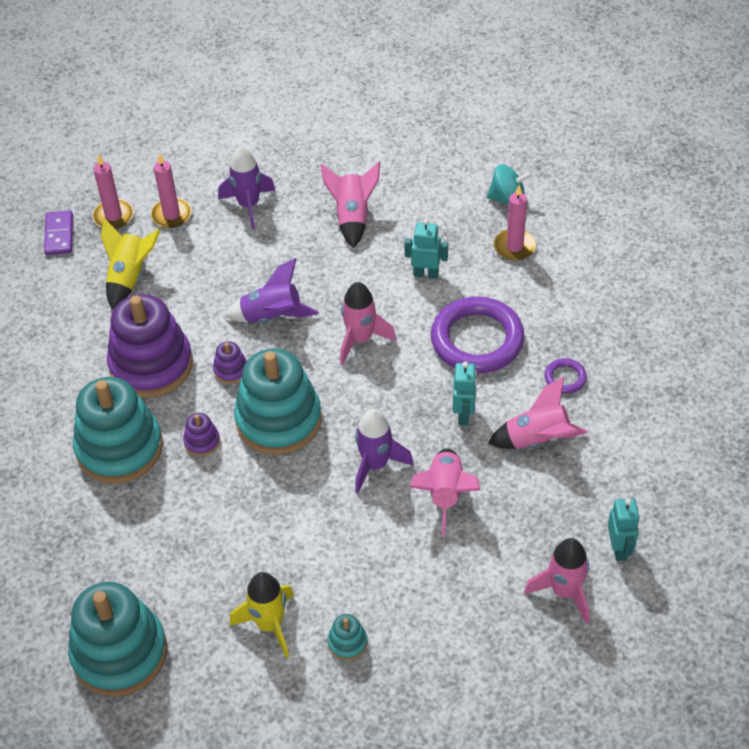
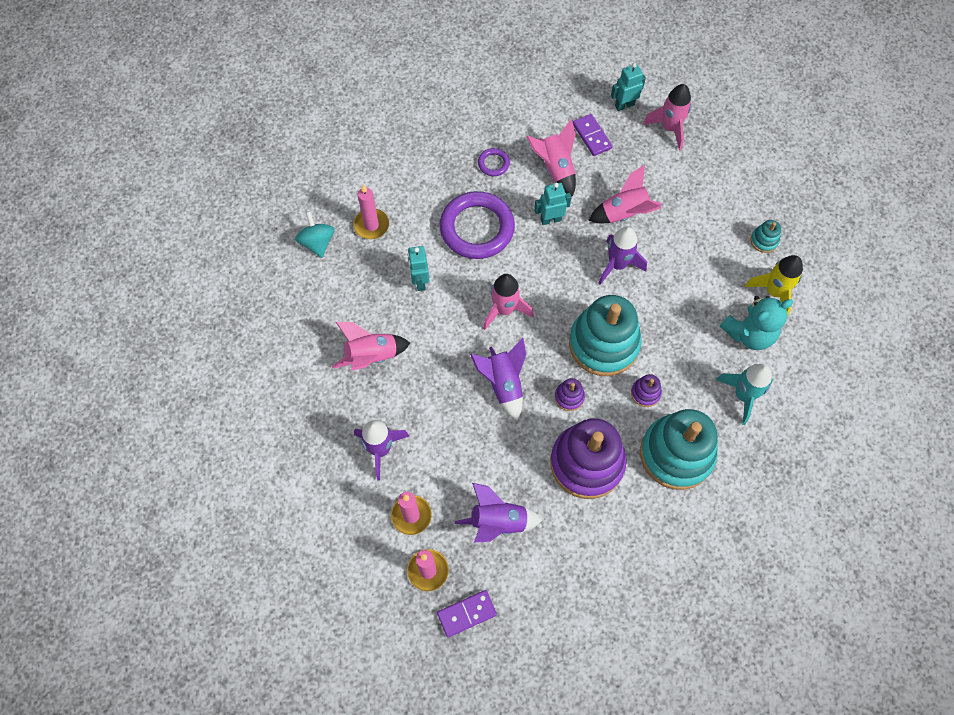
camera: 110 degrees left, 15 degrees up
turquoise stacking toy [68,582,167,697] -> none
yellow rocket [101,218,161,309] -> purple rocket [455,483,542,543]
none -> purple domino [573,114,612,156]
none -> turquoise rocket [716,364,773,425]
none -> turquoise teddy bear [720,296,793,350]

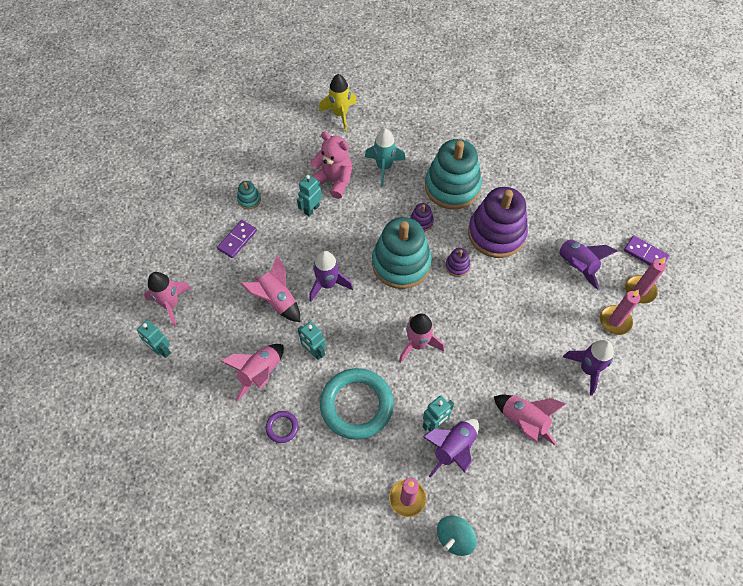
camera: 120 degrees left, 5 degrees down
purple ring [439,191,515,259] -> turquoise ring [320,368,394,440]
purple rocket [470,338,526,421] -> purple rocket moved to [423,419,479,478]
purple domino [573,114,612,156] -> purple domino moved to [217,220,257,258]
turquoise teddy bear [720,296,793,350] -> pink teddy bear [310,131,352,199]
yellow rocket [745,255,803,316] -> yellow rocket moved to [319,74,357,132]
none -> turquoise robot [297,175,322,216]

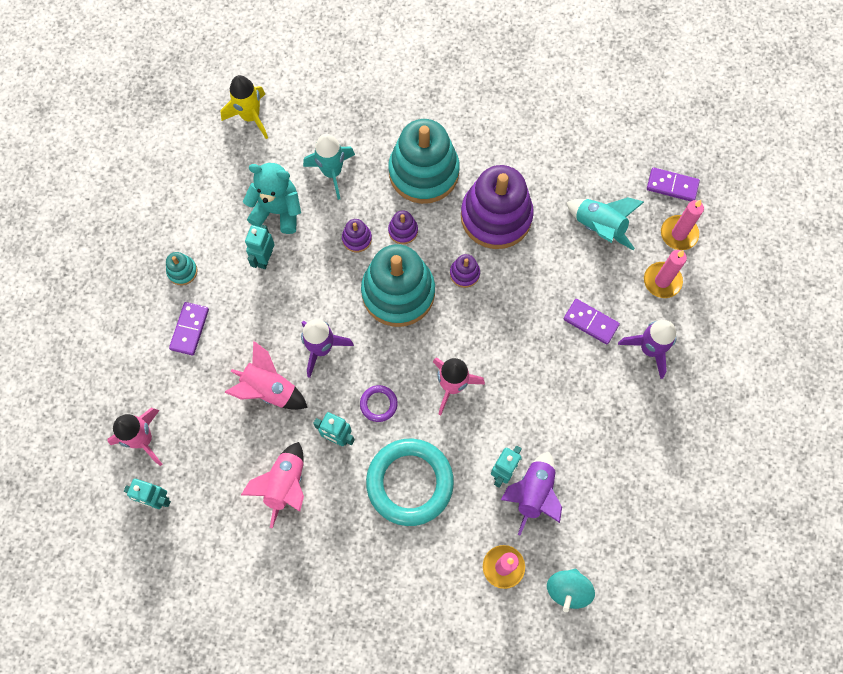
camera: 20 degrees left, 10 degrees up
purple ring [266,411,299,443] -> purple ring moved to [360,385,398,422]
pink teddy bear [310,131,352,199] -> turquoise teddy bear [243,163,301,234]
pink rocket [494,395,566,446] -> none
purple rocket [555,238,618,290] -> turquoise rocket [567,197,644,250]
none -> purple stacking toy [342,219,372,252]
none -> purple domino [564,299,620,345]

